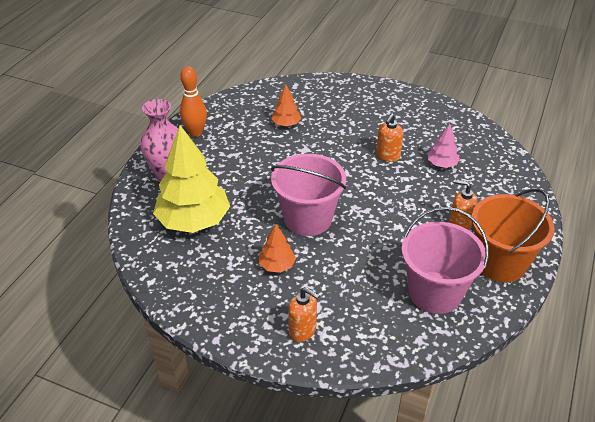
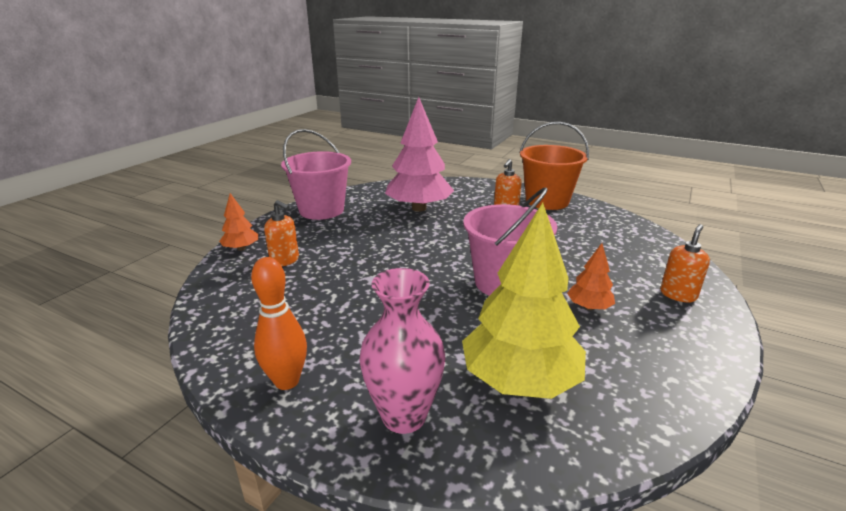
camera: 85 degrees left, 15 degrees down
orange tree [271,84,301,126] -> orange tree moved to [219,193,258,251]
orange soap dispenser [376,114,404,162] -> orange soap dispenser moved to [264,200,299,266]
pink bucket [402,207,489,314] -> pink bucket moved to [281,129,351,220]
pink tree [428,124,460,168] -> pink tree [385,97,454,212], size x2.14

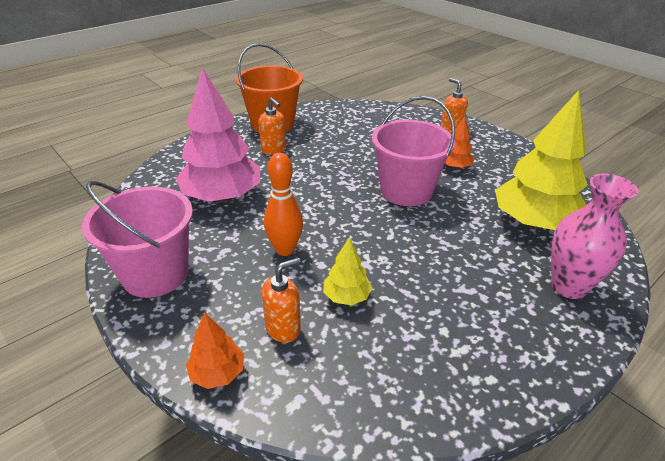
camera: 70 degrees left, 10 degrees up
orange bowling pin [251,257,307,390] -> orange bowling pin moved to [264,153,303,256]
none -> yellow tree [323,237,372,305]

